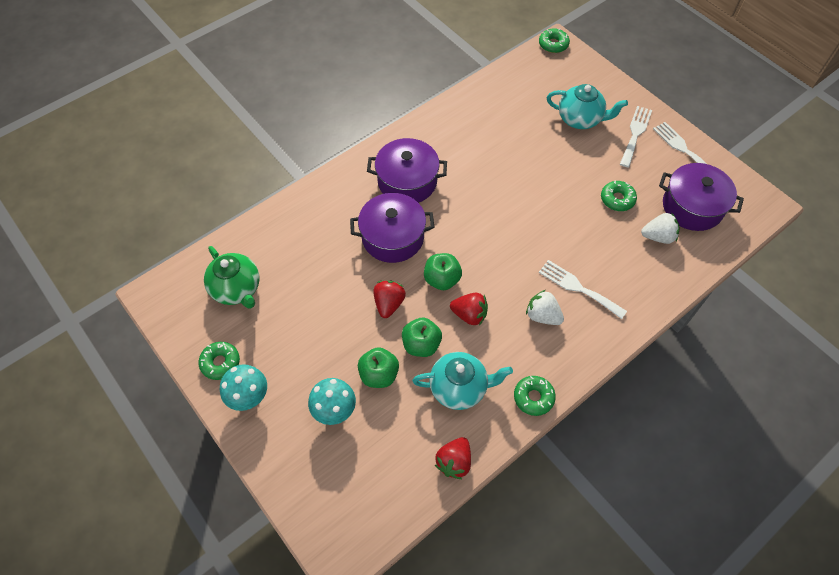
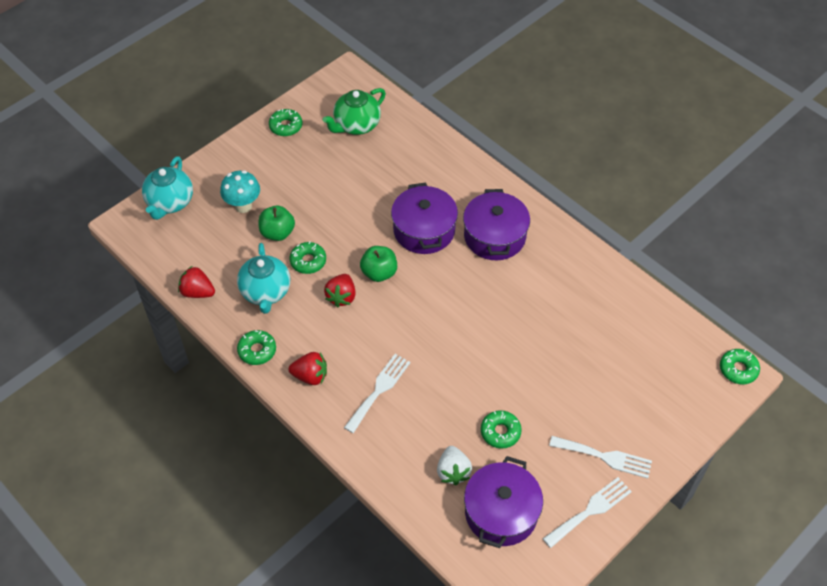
camera: 85 degrees right, 5 degrees down
turquoise mushroom [220,364,267,411] -> none
red strawberry [373,280,406,318] -> red strawberry moved to [289,352,327,385]
green apple [402,318,442,357] -> green donut [290,241,326,274]
white strawberry [526,290,564,325] -> none
turquoise teapot [547,84,628,129] -> turquoise teapot moved to [142,156,193,220]

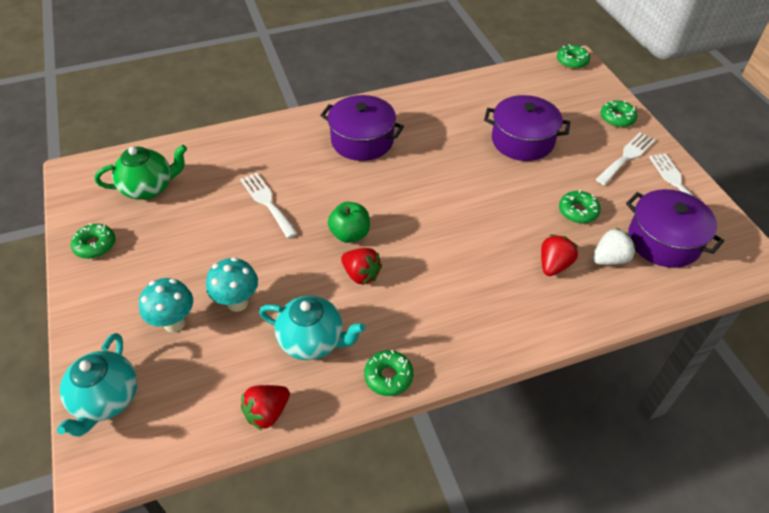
camera: 65 degrees left, 5 degrees down
turquoise teapot [142,156,193,220] -> turquoise teapot turned 60 degrees clockwise [57,333,137,436]
green apple [259,206,295,241] -> turquoise mushroom [206,257,258,312]
red strawberry [289,352,327,385] -> red strawberry moved to [541,235,578,276]
green donut [290,241,326,274] -> green donut moved to [601,100,637,127]
green teapot [323,88,386,135] -> green teapot turned 90 degrees counterclockwise [95,145,187,200]
white fork [344,354,411,433] -> white fork moved to [240,172,298,238]
purple pot [391,183,458,254] -> purple pot moved to [484,95,570,161]
white strawberry [437,446,472,485] -> white strawberry turned 45 degrees counterclockwise [592,228,636,265]

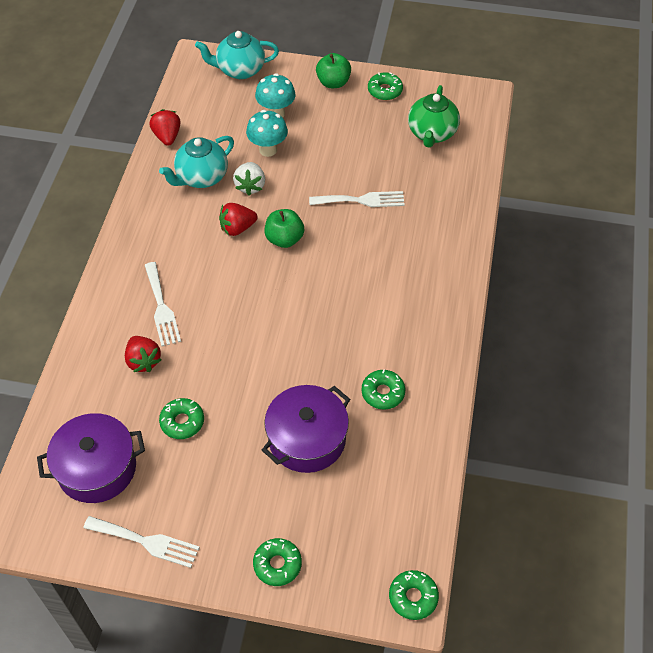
camera: 120 degrees right, 5 degrees up
turquoise teapot [57,333,137,436] -> turquoise teapot turned 45 degrees counterclockwise [195,31,279,79]
purple pot [320,95,404,161] -> none
green donut [364,350,413,396] -> green donut moved to [362,369,405,410]
white strawberry [592,228,636,265] -> white strawberry moved to [233,162,265,195]
white fork [595,132,655,185] -> white fork moved to [145,262,181,346]
none -> green apple [316,53,351,88]

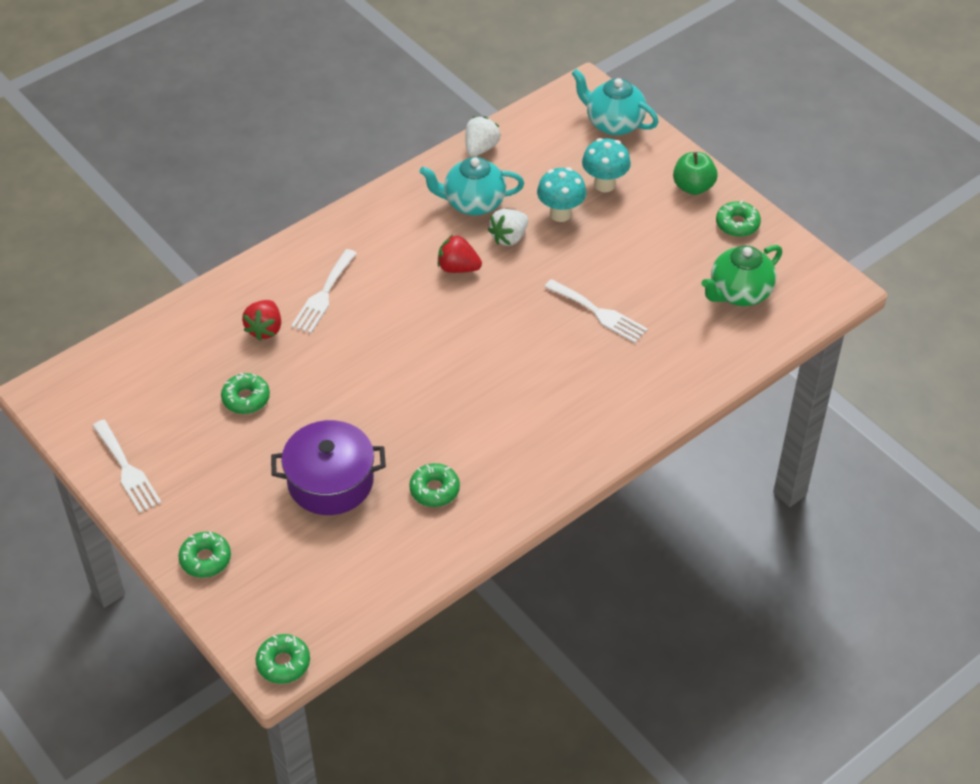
camera: 40 degrees right, 5 degrees down
purple pot [37,413,145,503] -> none
red strawberry [149,109,181,146] -> white strawberry [465,116,501,157]
green apple [264,209,304,248] -> none

